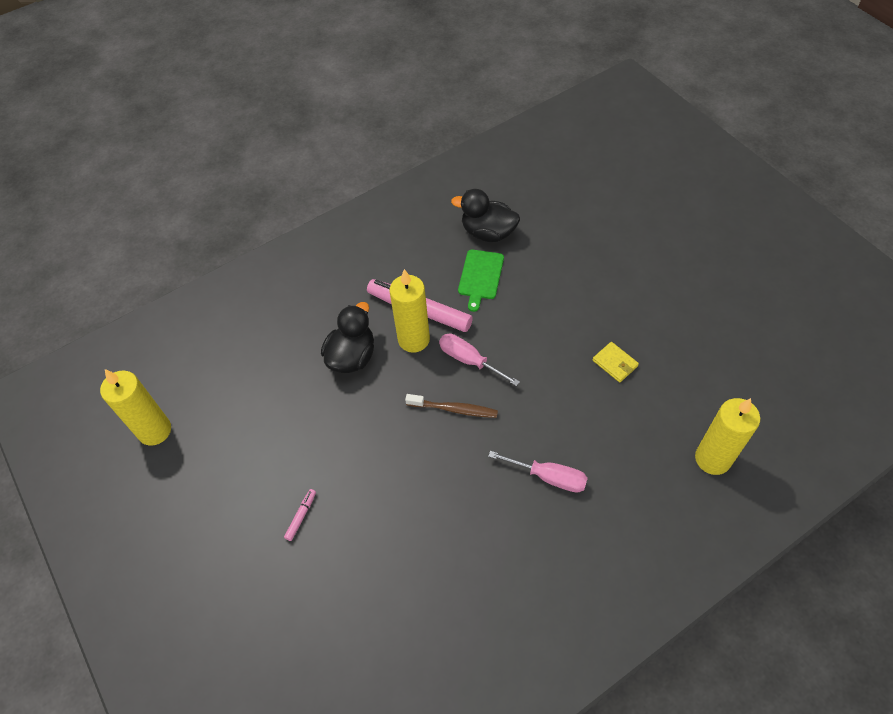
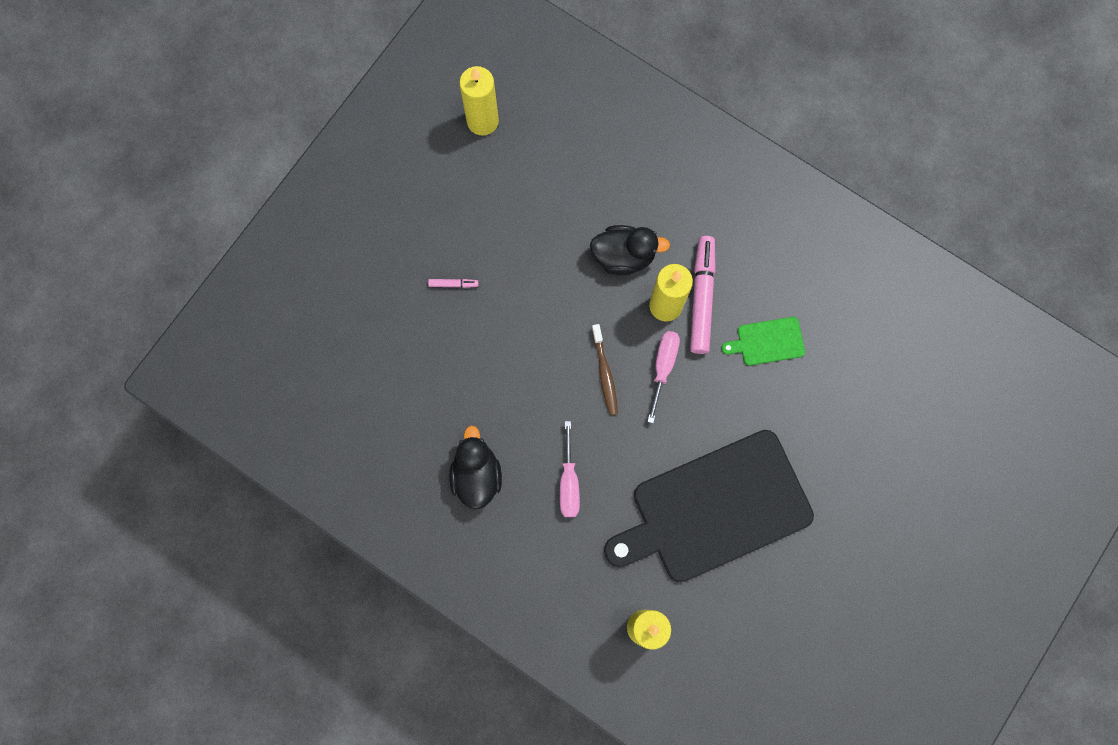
camera: 65 degrees right, 20 degrees up
black duck [451,189,520,242] -> black duck moved to [449,425,502,510]
yellow wallet [593,342,639,382] -> black cutting board [604,430,814,582]

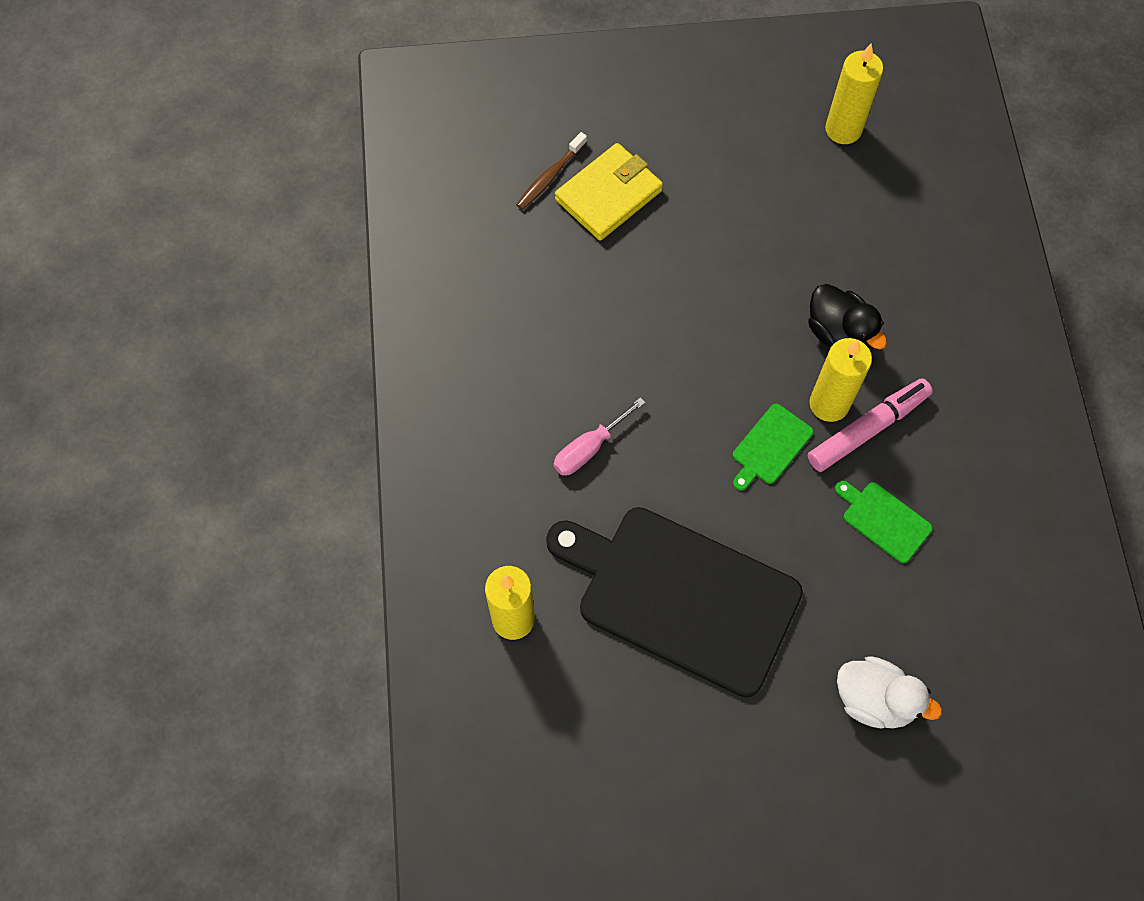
camera: 50 degrees right, 10 degrees down
pink marker [428,279,479,288] -> none
black duck [449,425,502,510] -> none
brown toothbrush [592,324,618,415] -> brown toothbrush moved to [516,132,587,210]
pink screwdriver [647,331,680,423] -> green cutting board [733,404,813,491]
none -> yellow wallet [555,143,663,241]
none -> white duck [837,657,942,728]

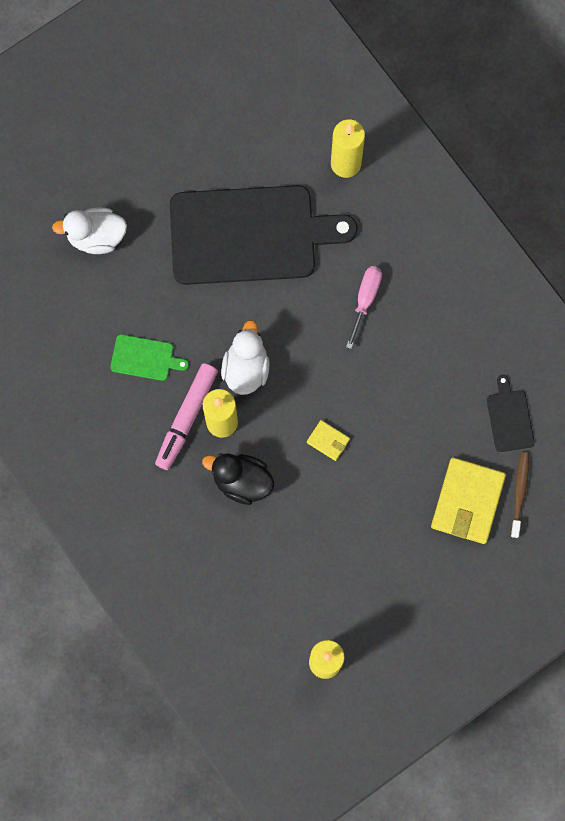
camera: 150 degrees right, 10 degrees up
green cutting board [733,404,813,491] -> white duck [221,320,270,395]
none -> yellow wallet [307,420,350,461]
none -> black cutting board [487,375,535,452]

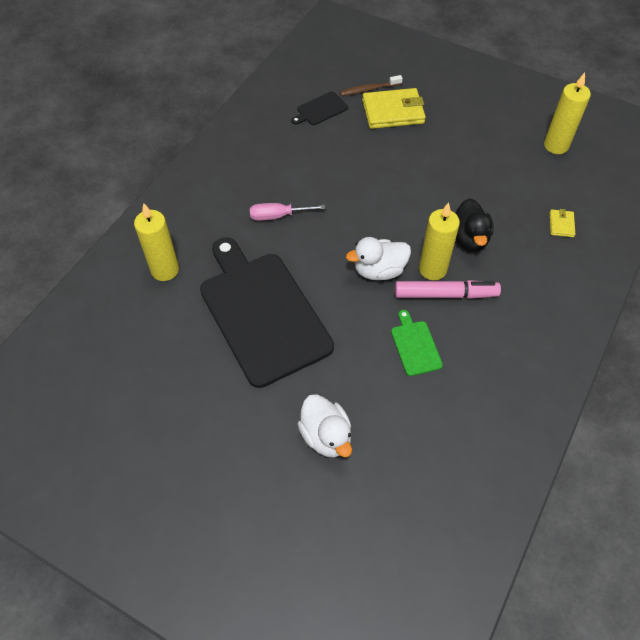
camera: 115 degrees left, 20 degrees down
yellow wallet [307,420,350,461] -> yellow wallet moved to [550,209,575,237]

